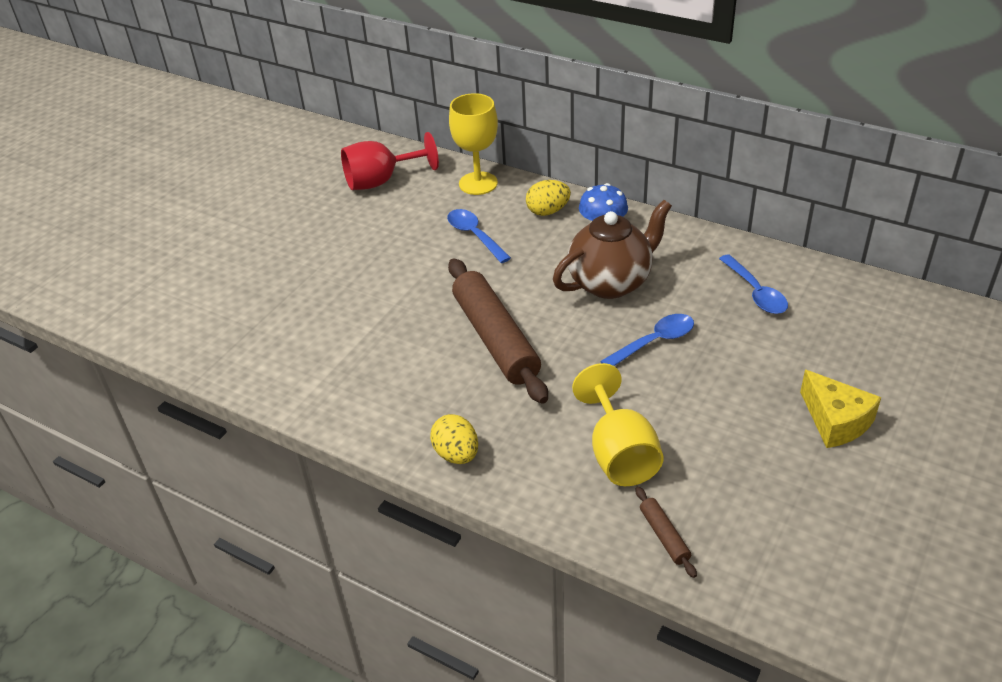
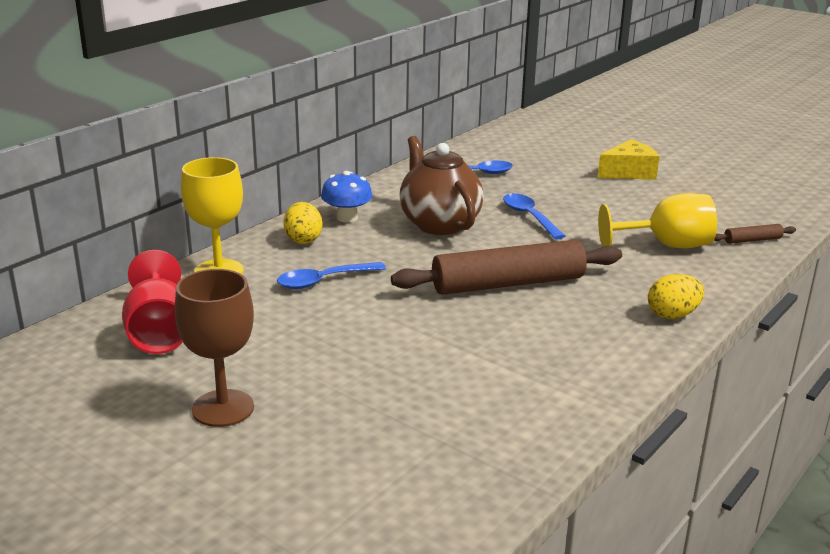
camera: 85 degrees left, 15 degrees down
none -> brown goblet [175,269,254,427]

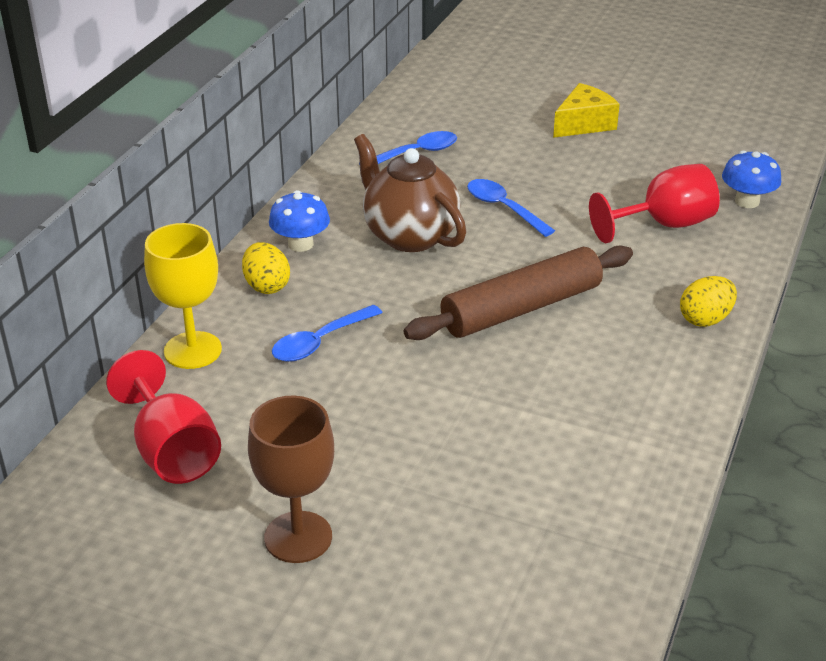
camera: 15 degrees left, 10 degrees up
yellow goblet [598,193,717,248] -> red goblet [589,164,720,243]
brown rolling pin [714,224,796,244] -> blue mushroom [722,151,781,208]

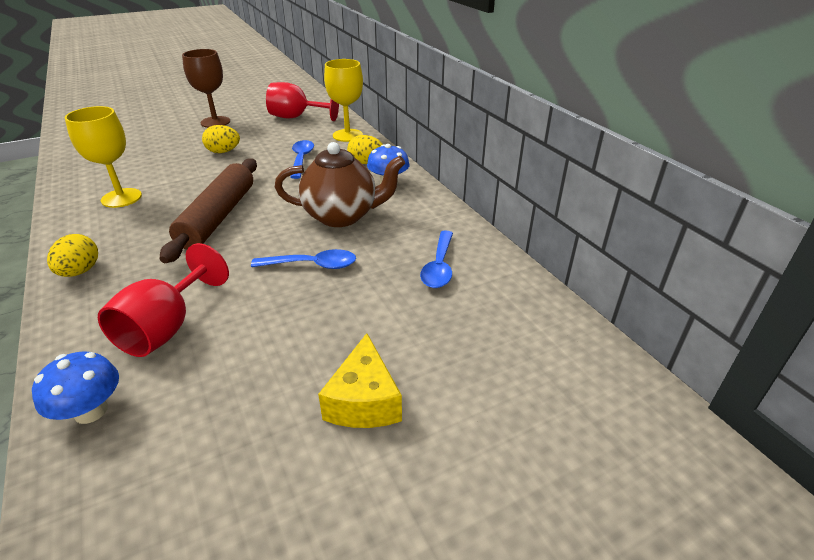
camera: 130 degrees right, 0 degrees up
none -> yellow goblet [65,106,142,208]
none -> yellow egg [202,125,240,153]

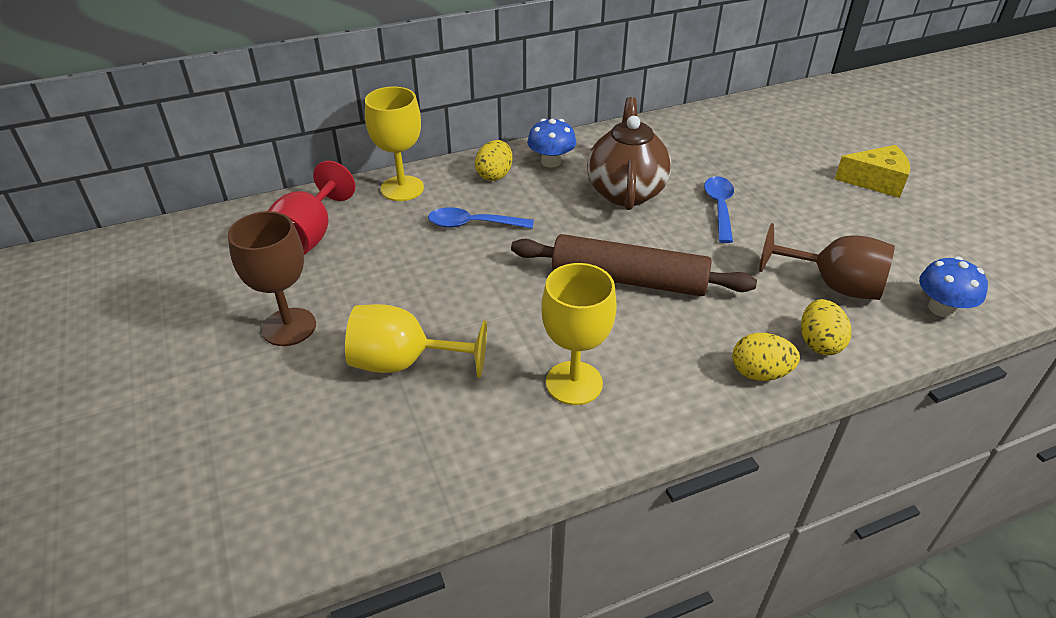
camera: 85 degrees left, 5 degrees up
red goblet [98,243,229,357] -> brown goblet [759,223,895,300]
yellow egg [202,125,240,153] -> yellow egg moved to [801,299,851,355]
blue spoon [420,231,453,288] -> none
none -> yellow goblet [345,304,487,378]

